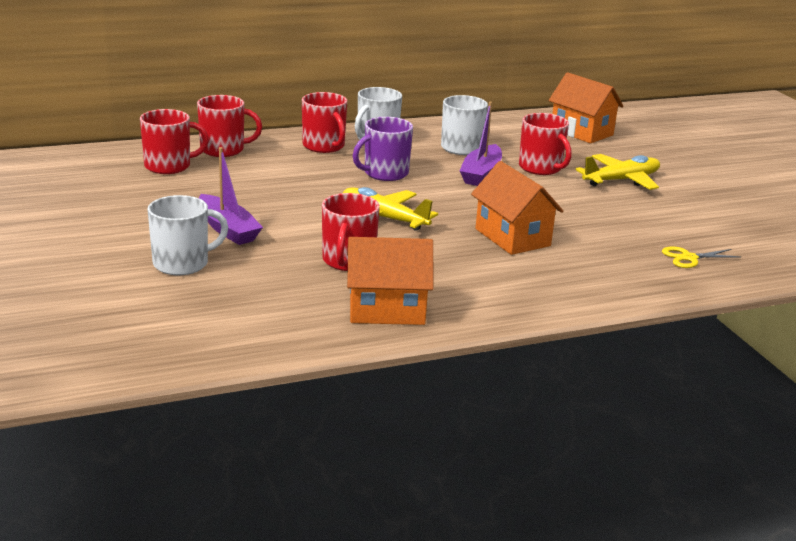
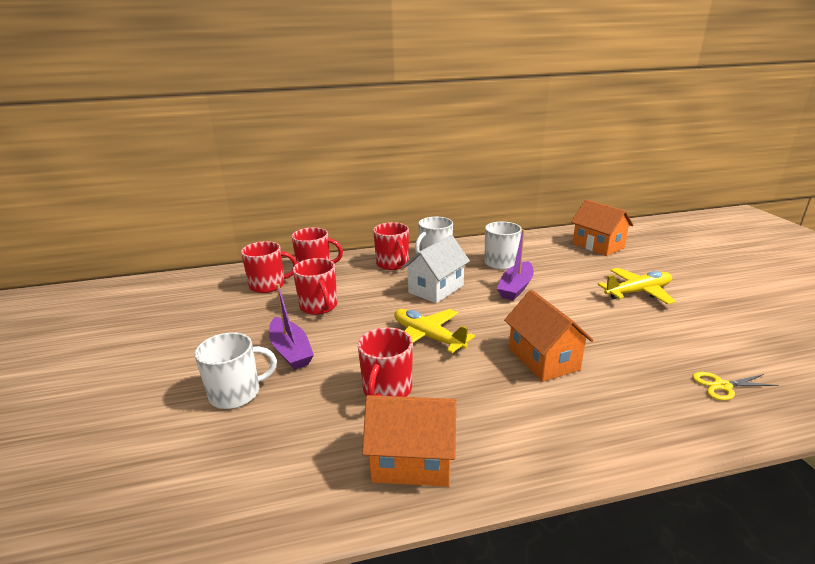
camera: 10 degrees right, 0 degrees up
purple mug [353,117,413,181] -> white house [402,235,470,303]
red mug [519,113,572,175] -> red mug moved to [293,258,337,315]

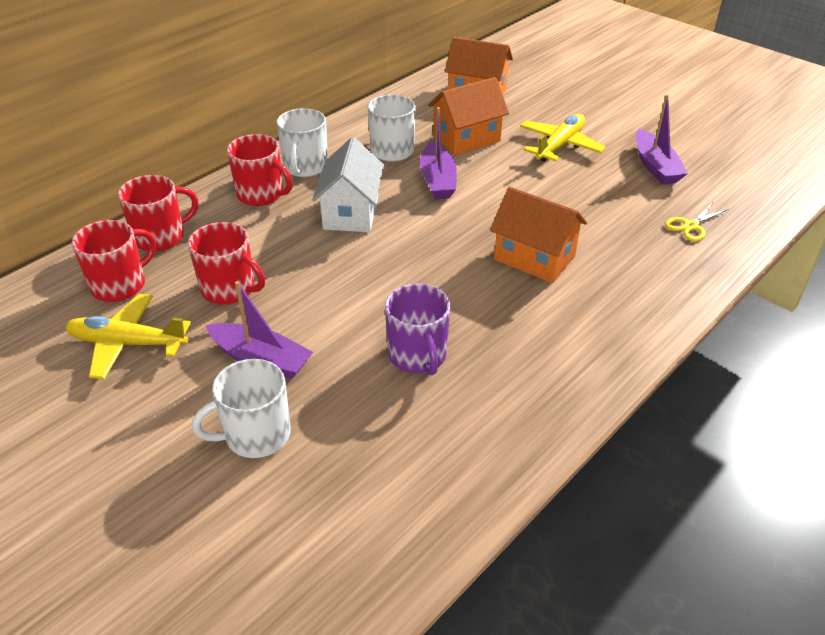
camera: 35 degrees left, 15 degrees up
white mug [194,332,277,409] -> white mug turned 150 degrees counterclockwise [192,359,291,458]
red mug [358,327,413,397] -> purple mug [385,284,450,376]
orange house [362,395,456,487] -> orange house moved to [428,77,509,155]
yellow plane [394,309,475,353] -> yellow plane moved to [65,294,191,379]
none -> purple boat [636,94,688,185]

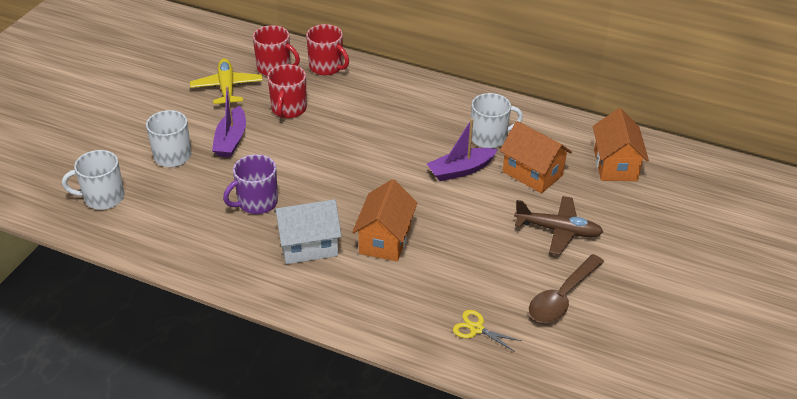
camera: 70 degrees right, 0 degrees up
red mug [227,134,293,206] -> none
white mug [277,108,328,177] -> white mug moved to [62,150,125,210]
white house [312,137,384,232] -> white house moved to [274,199,342,264]
yellow plane [520,114,606,162] -> brown plane [514,196,603,255]
purple boat [636,94,688,185] -> brown spoon [529,254,604,323]

